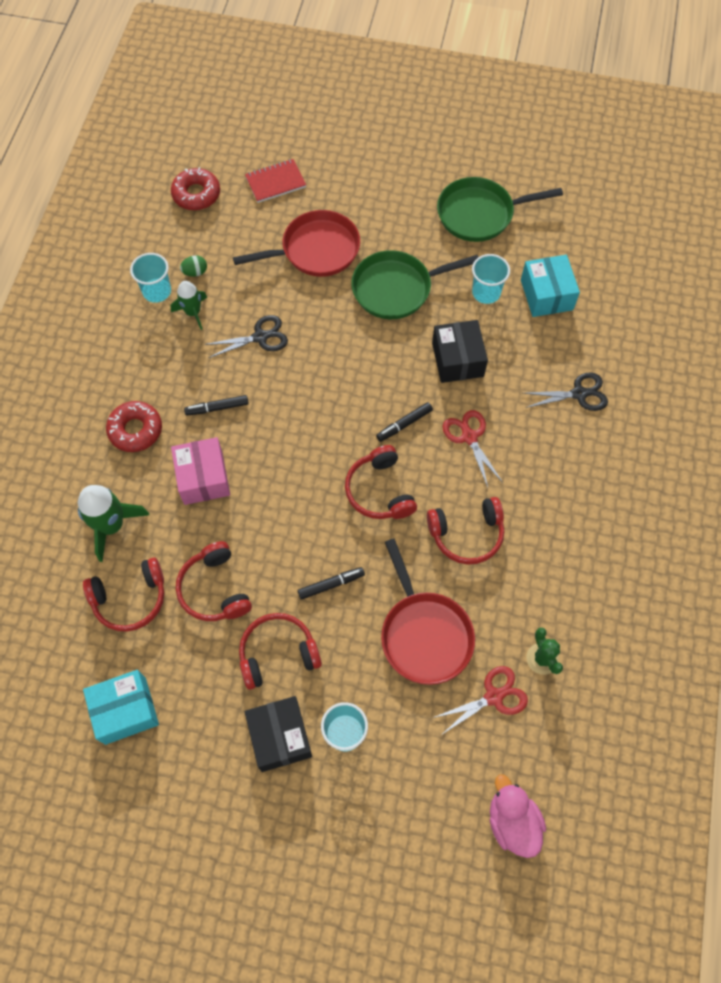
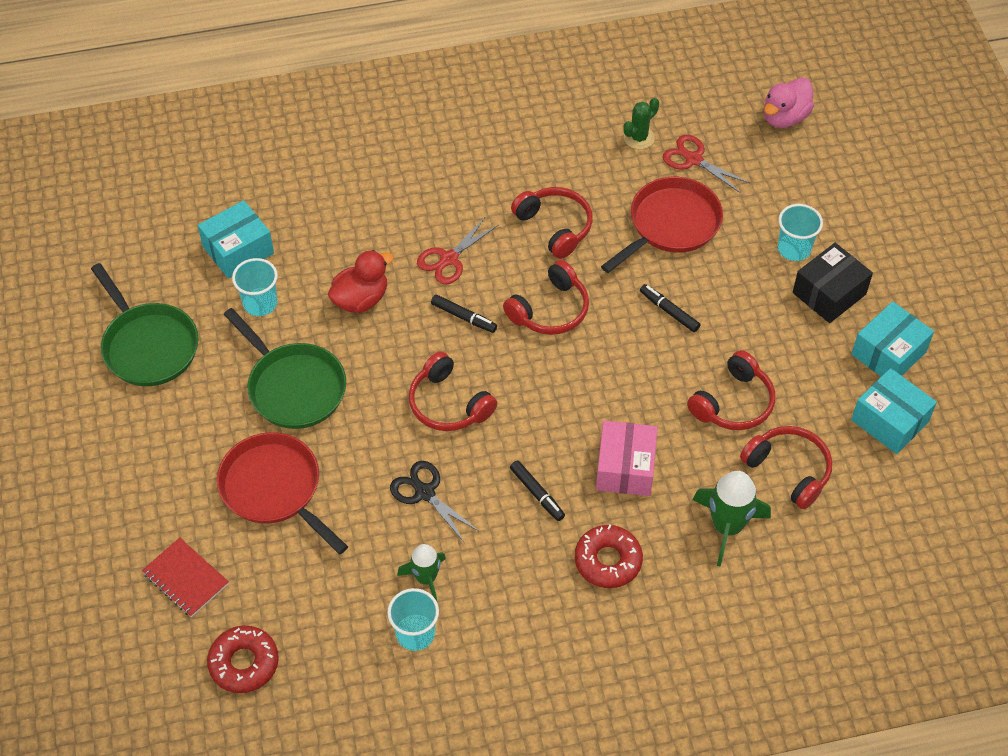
camera: 115 degrees left, 10 degrees down
pink box [171,437,230,505] -> pink box turned 45 degrees counterclockwise [596,421,658,496]
green egg [180,255,207,277] -> none
red headphones [239,613,322,690] -> red headphones moved to [409,351,497,431]
black box [432,320,488,383] -> red duck [328,250,394,313]
black scissors [524,372,608,411] -> none
none -> turquoise box [852,301,934,376]

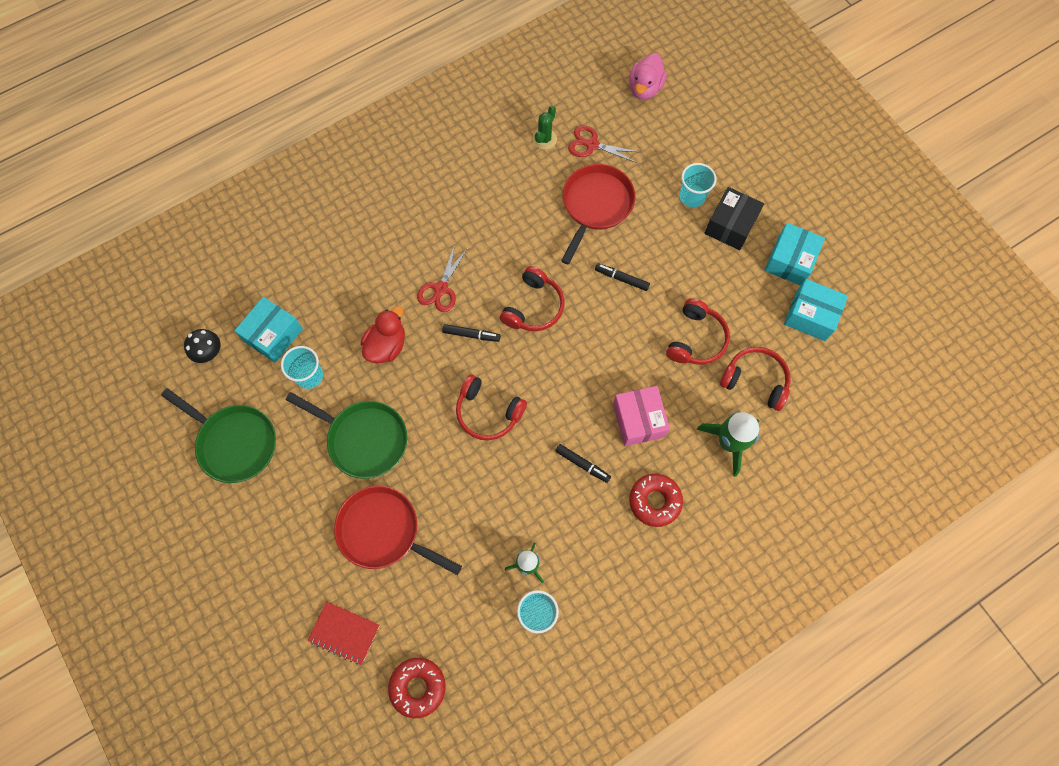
camera: 20 degrees left, 15 degrees up
black scissors [390,461,480,543] -> none
red headphones [511,187,593,259] -> none
none -> black mushroom [184,329,221,363]

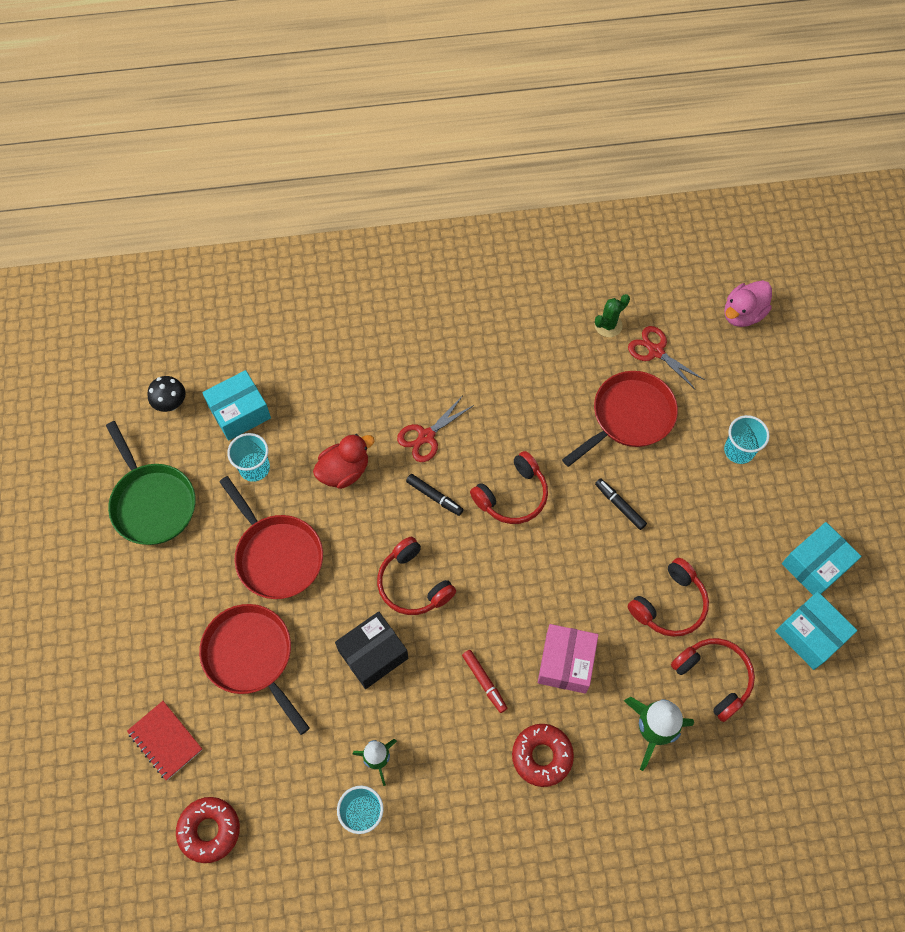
camera: 25 degrees right, 5 degrees down
green pan [286,392,407,479] -> red pan [219,476,323,599]
black marker [555,444,611,483] -> red marker [462,650,507,713]
black box [705,187,764,250] -> black box moved to [335,611,408,689]

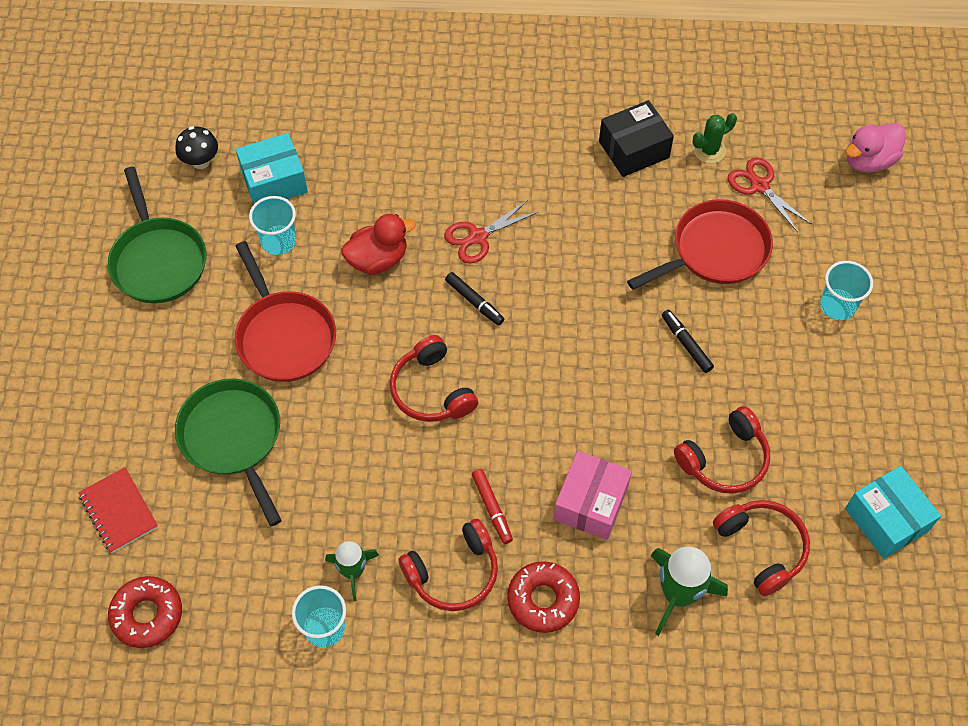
camera: 10 degrees right, 5 degrees down
red pan [199,604,310,735] -> green pan [175,378,282,526]
black box [335,611,408,689] -> black box moved to [599,100,674,177]
red headphones [470,451,548,524] -> red headphones moved to [399,519,498,611]
turquoise box [782,522,862,595] -> none

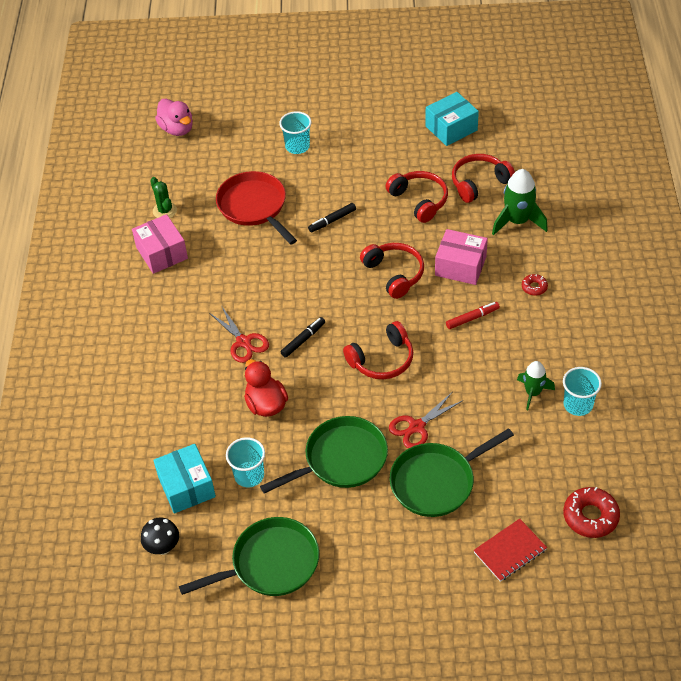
camera: 90 degrees left, 10 degrees down
red pan [235,241,336,382] -> green pan [260,416,388,494]
red headphones [399,519,498,611] -> red headphones moved to [360,243,424,299]
red donut [507,561,580,633] -> red donut [522,274,548,296], size x0.54
black box [599,100,674,177] -> pink box [132,214,188,274]
red scissors [728,157,811,233] -> red scissors moved to [389,392,463,449]

